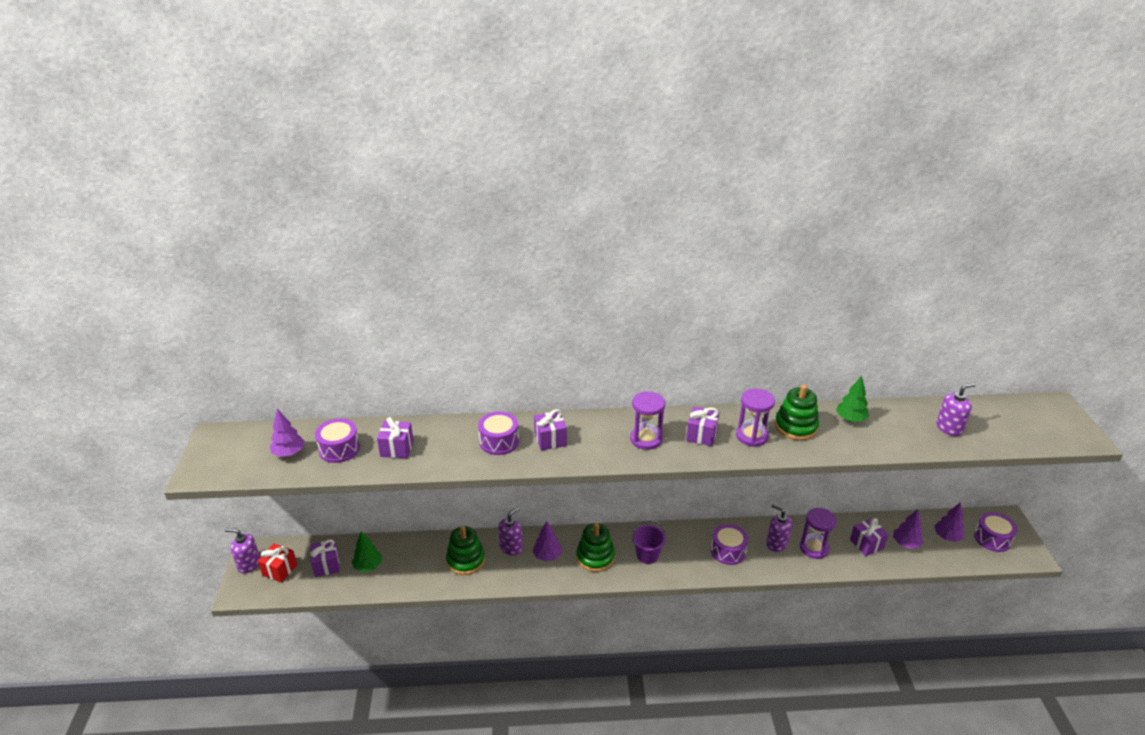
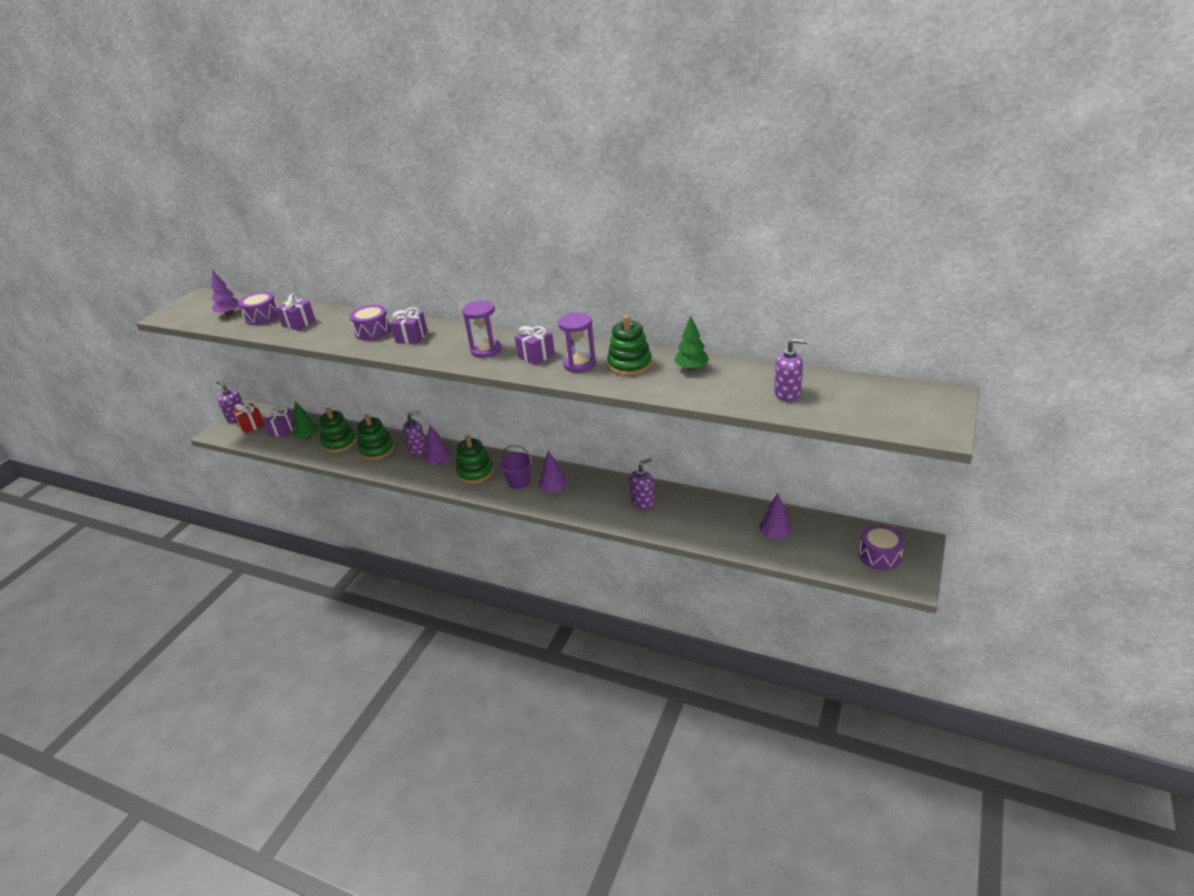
camera: 30 degrees right, 0 degrees up
purple drum [711,524,748,565] -> none
purple soap dispenser [766,504,792,552] -> purple soap dispenser turned 75 degrees clockwise [630,458,655,509]
purple hourglass [800,508,837,559] -> none
purple gift [850,518,889,556] -> none
purple tree [934,502,965,542] -> purple tree moved to [539,450,568,492]
none -> green stacking toy [319,408,356,453]

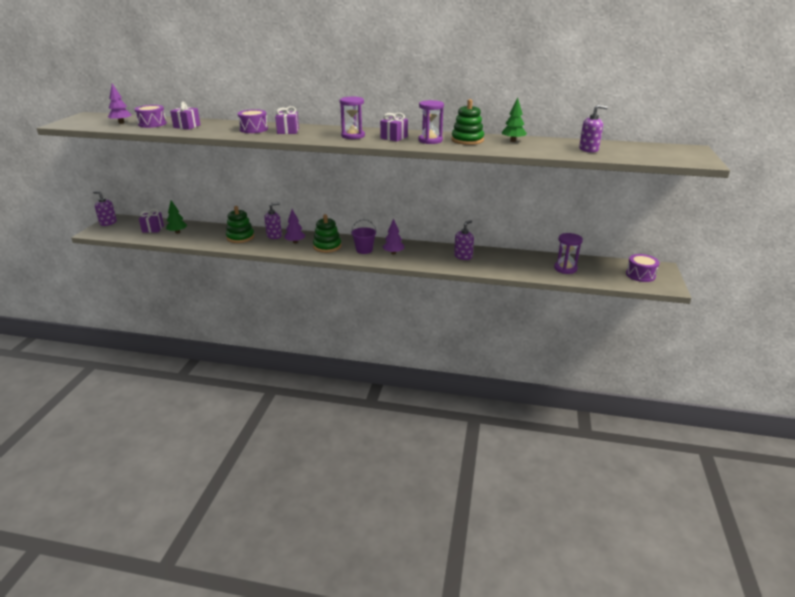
camera: 15 degrees left, 5 degrees down
red gift [232,403,264,434] -> none
green stacking toy [319,408,356,453] -> none
purple tree [760,493,793,539] -> purple hourglass [554,233,583,274]

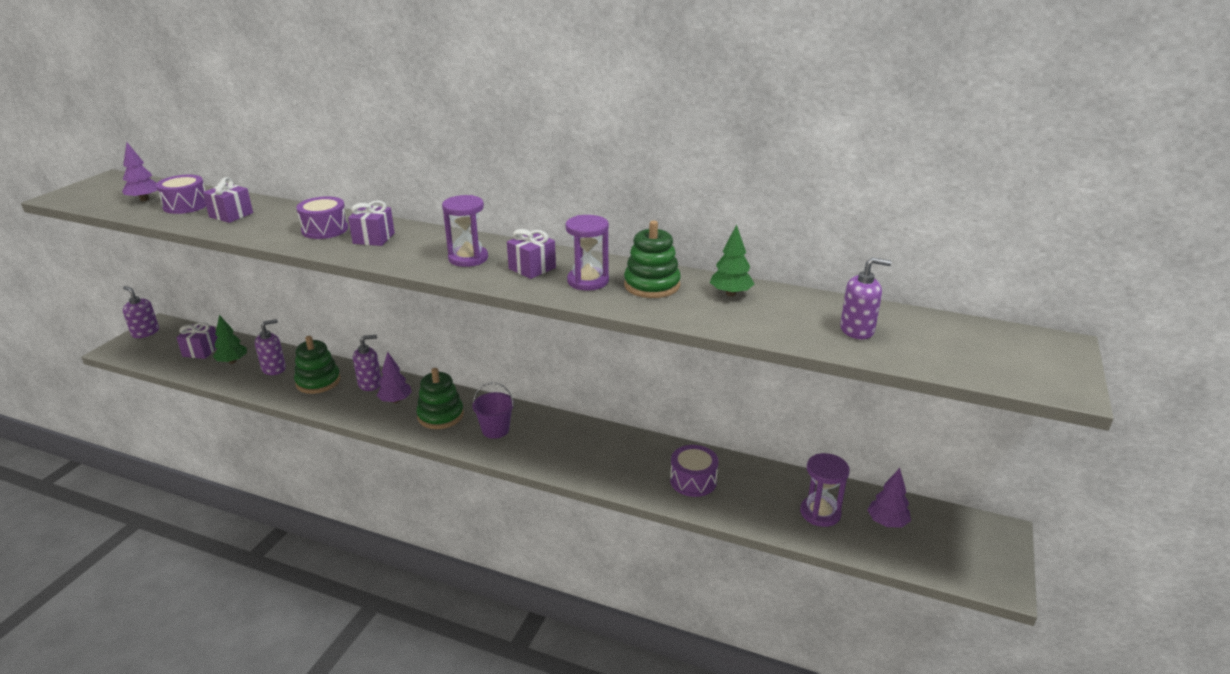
camera: 10 degrees right, 0 degrees up
purple tree [383,218,404,254] -> purple tree moved to [868,468,911,528]
purple soap dispenser [454,220,474,260] -> purple soap dispenser moved to [255,319,286,375]
purple drum [626,254,660,282] -> purple drum moved to [670,445,718,497]

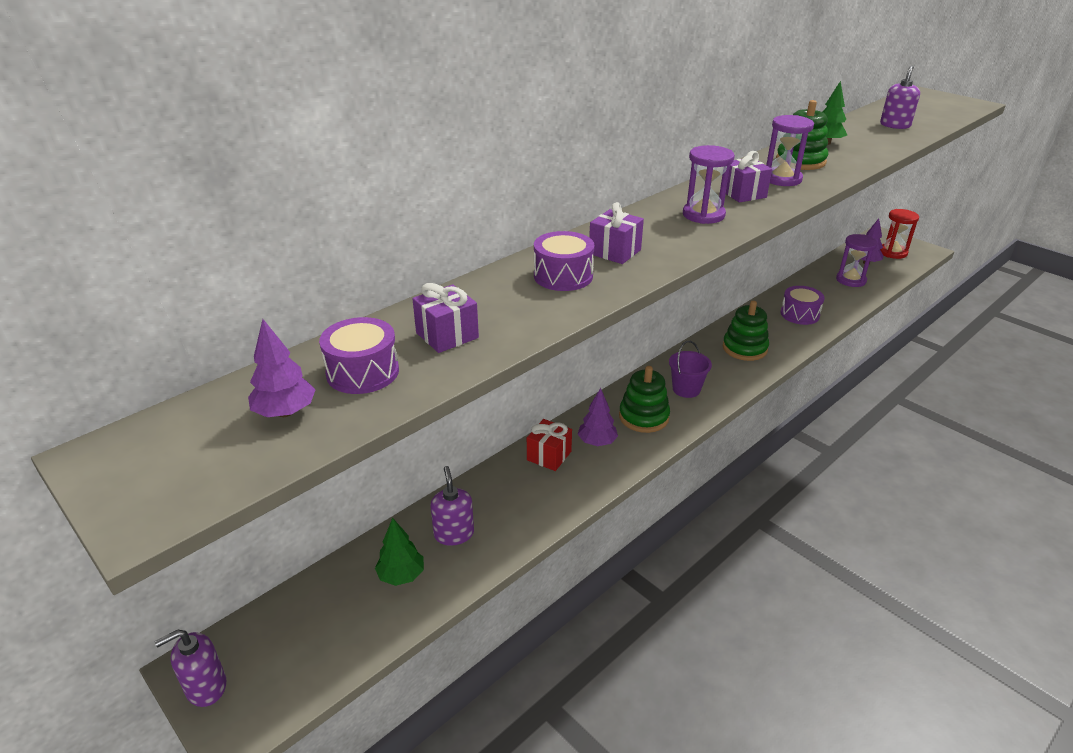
camera: 65 degrees left, 5 degrees up
purple gift [176,322,217,359] -> none
green stacking toy [294,336,341,394] -> green stacking toy moved to [723,301,769,361]
purple soap dispenser [353,335,381,391] -> red gift [527,419,572,471]
none -> red hourglass [880,209,919,259]

